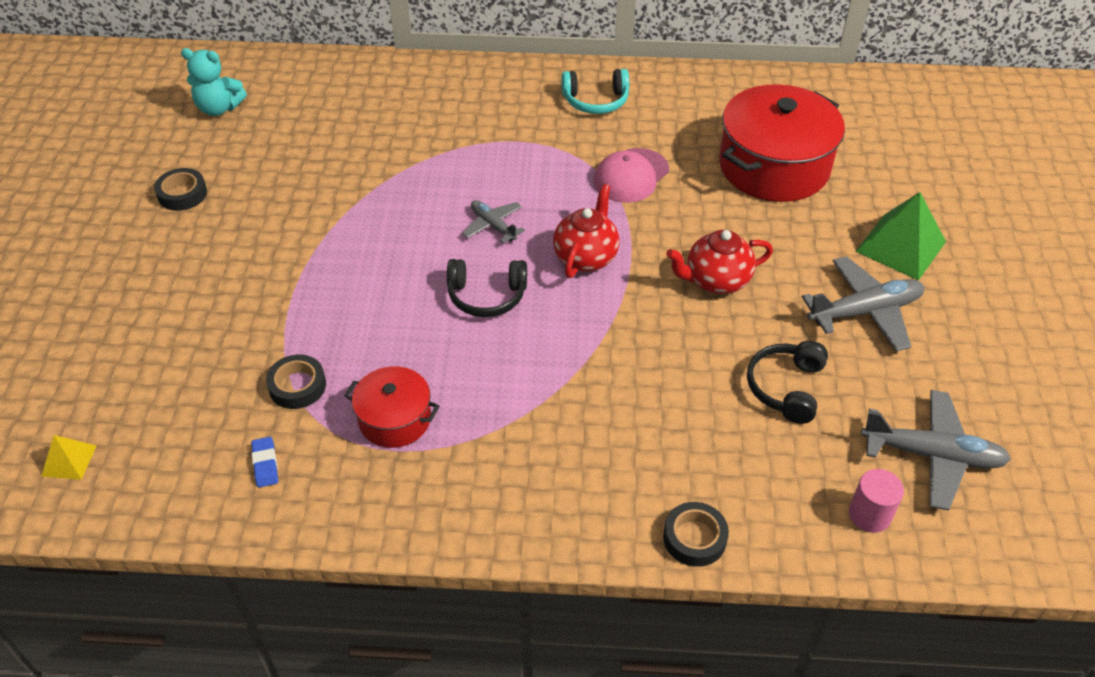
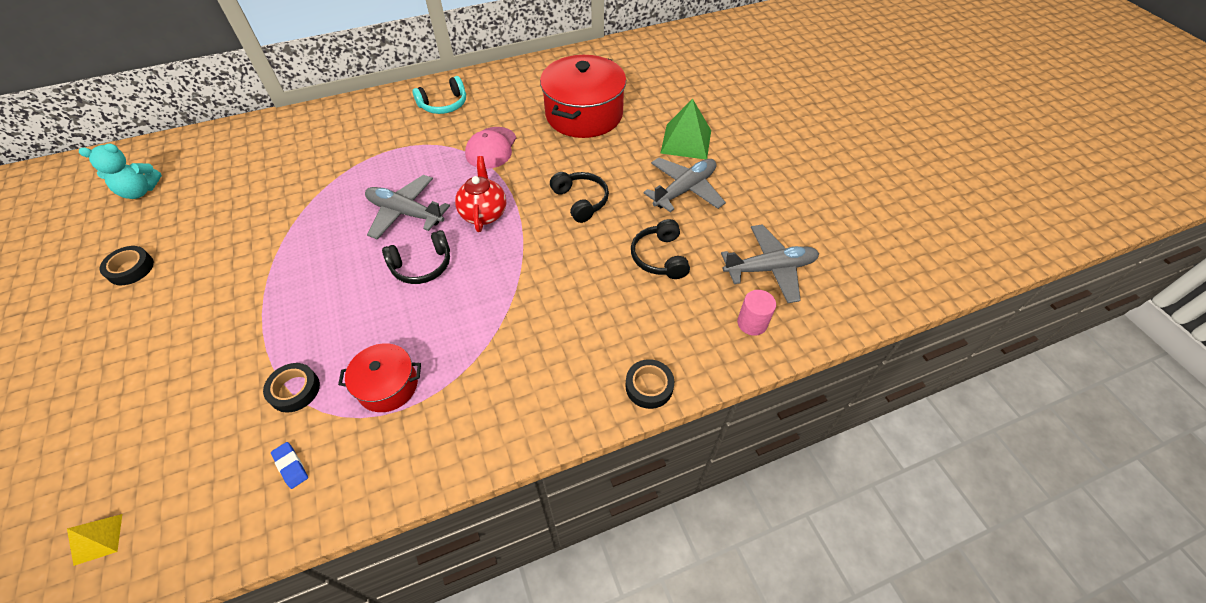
camera: 25 degrees left, 5 degrees up
grey plane [462,200,525,243] -> grey plane [365,175,450,239], size x1.72
red teapot [666,230,773,294] -> black headphones [550,172,609,223]

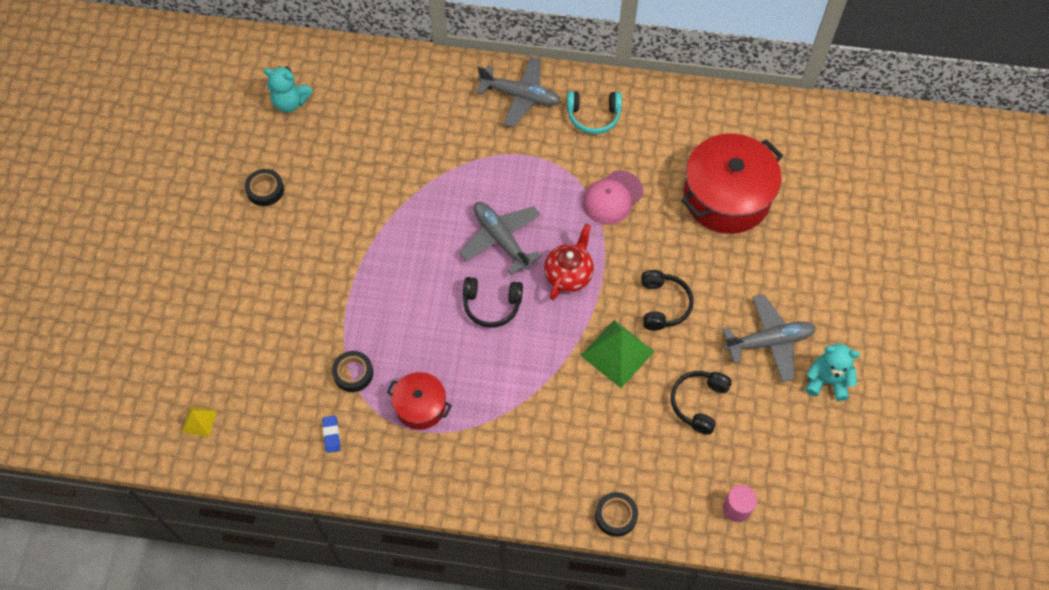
camera: 30 degrees right, 10 degrees up
green pyramid [661,99,711,159] -> green pyramid moved to [580,320,655,388]
grey plane [721,225,819,303] -> grey plane moved to [476,56,561,128]
none -> turquoise teddy bear [806,344,860,401]

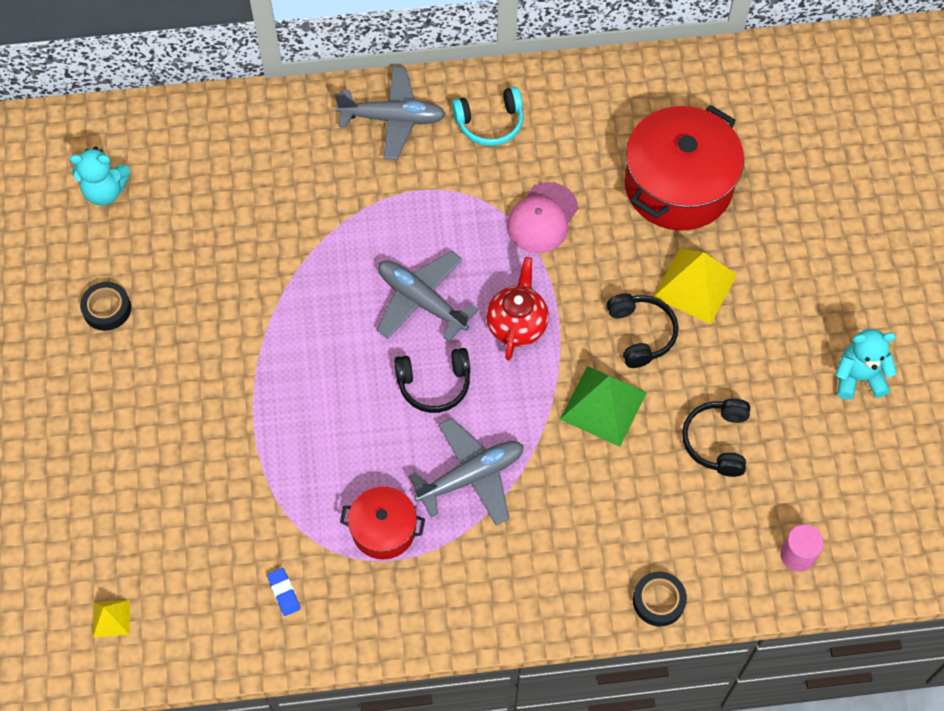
camera: 15 degrees left, 0 degrees up
black tape [332,351,373,392] -> none
grey plane [723,294,816,382] -> grey plane moved to [408,418,524,525]
none -> yellow pyramid [653,248,737,324]

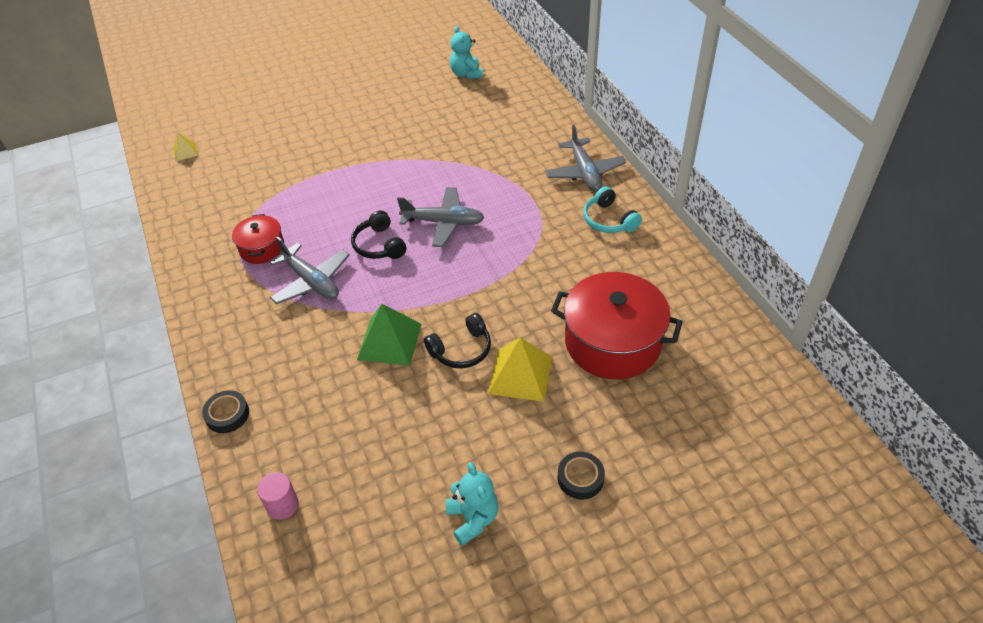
camera: 75 degrees right, 15 degrees down
black tape [80,282,131,331] -> black tape moved to [558,452,605,499]
blue eraser [267,568,300,616] -> none
grey plane [377,251,479,342] -> grey plane turned 75 degrees clockwise [397,187,485,247]
red teapot [486,257,549,360] -> none
pink cap [507,182,578,253] -> none
black headphones [682,398,750,477] -> none

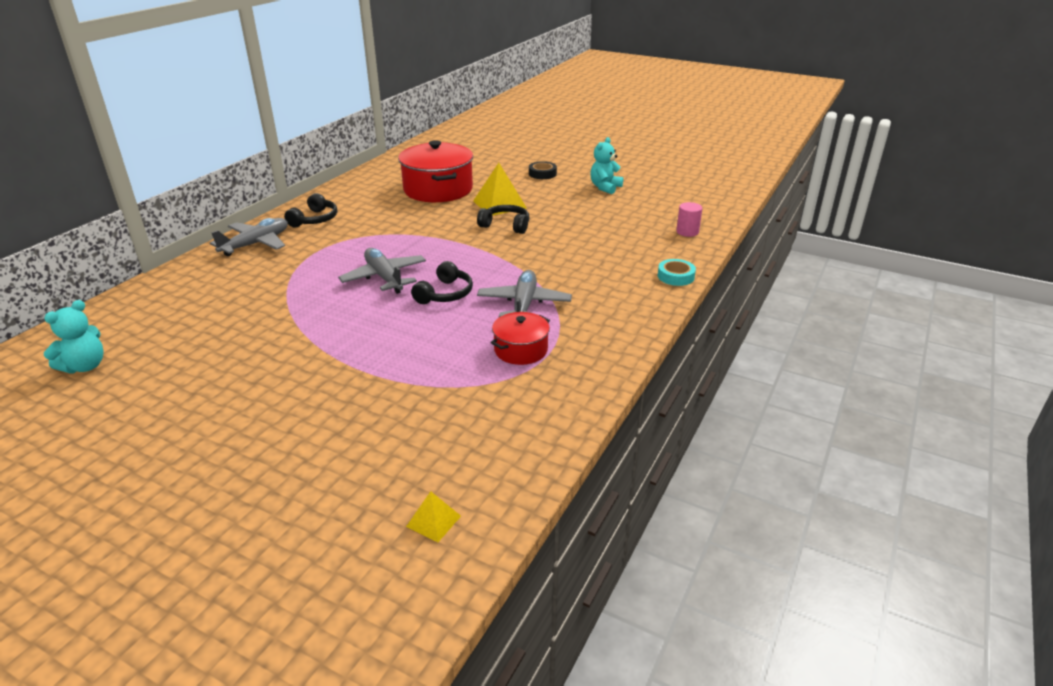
camera: 130 degrees left, 15 degrees down
black tape [202,390,249,433] -> turquoise tape [658,259,696,286]
green pyramid [357,304,422,366] -> none
turquoise headphones [583,186,642,233] -> black headphones [284,193,337,227]

